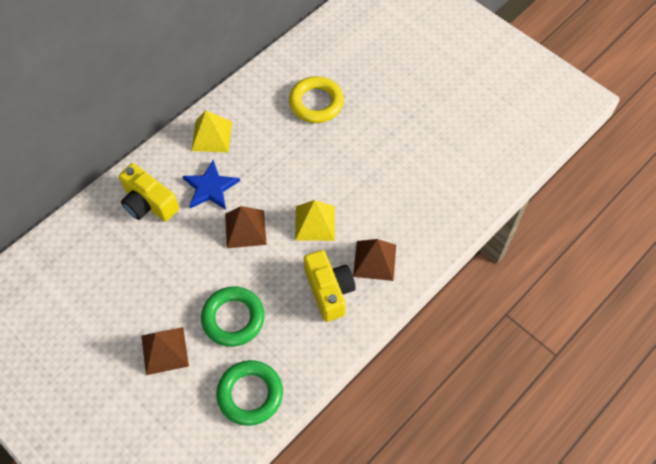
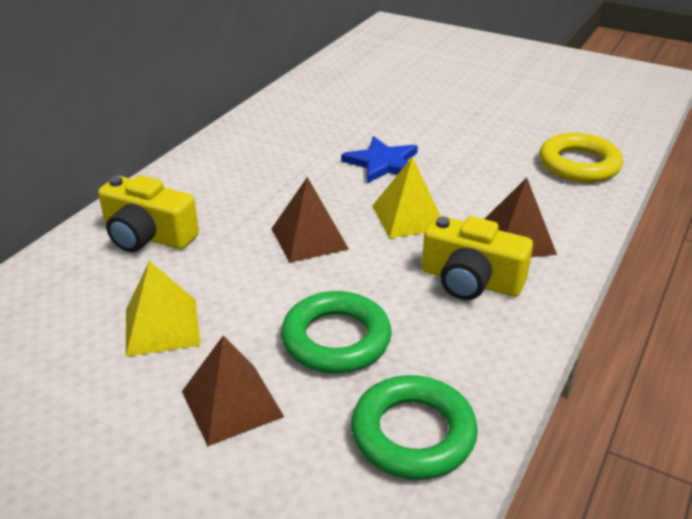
camera: 15 degrees left, 25 degrees down
blue star [183,160,240,210] -> blue star moved to [341,136,418,184]
yellow pyramid [191,110,232,152] -> yellow pyramid moved to [126,261,200,357]
yellow ring [289,76,344,123] -> yellow ring moved to [539,133,623,183]
yellow camera [304,250,356,322] -> yellow camera turned 150 degrees clockwise [422,215,533,300]

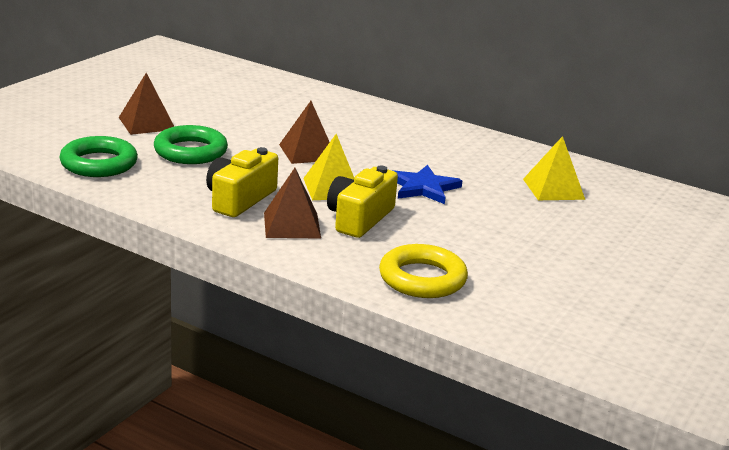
camera: 90 degrees right, 10 degrees down
yellow camera [98,175,199,252] -> yellow camera moved to [327,165,398,238]
yellow pyramid [126,261,200,357] -> yellow pyramid moved to [523,136,585,200]

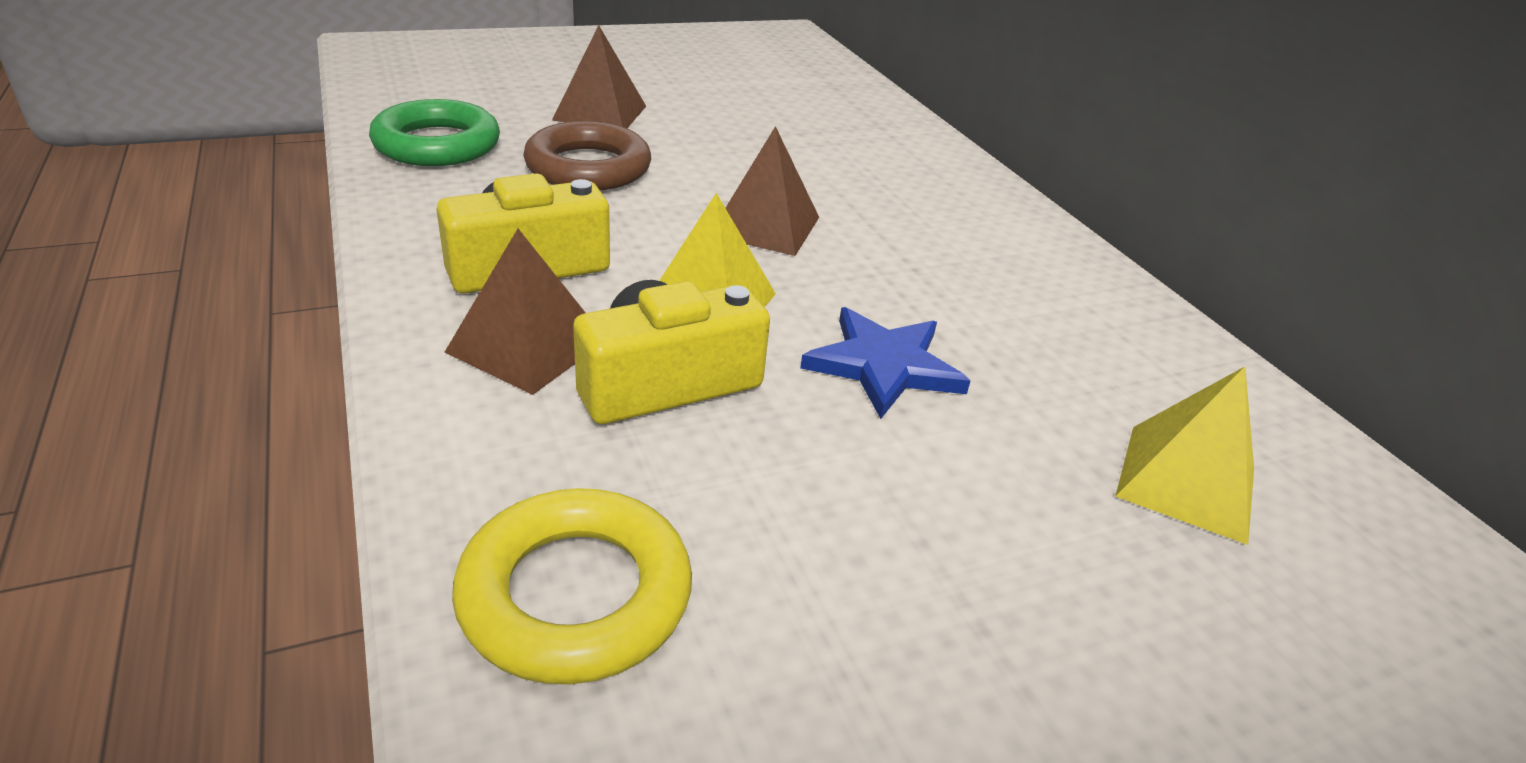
camera: 35 degrees right, 10 degrees up
green ring [154,125,228,164] -> brown ring [523,121,651,190]

